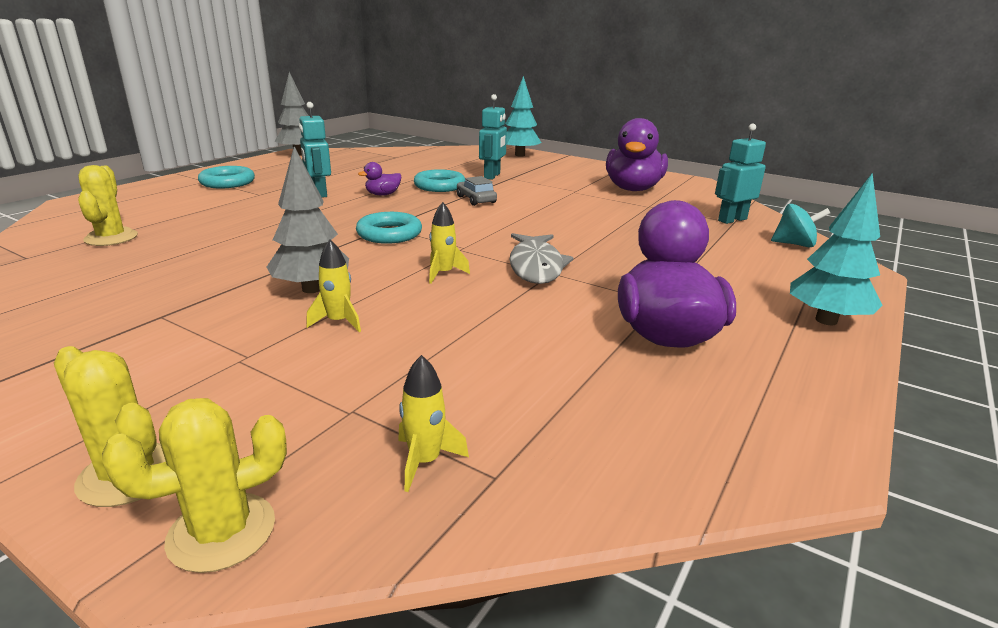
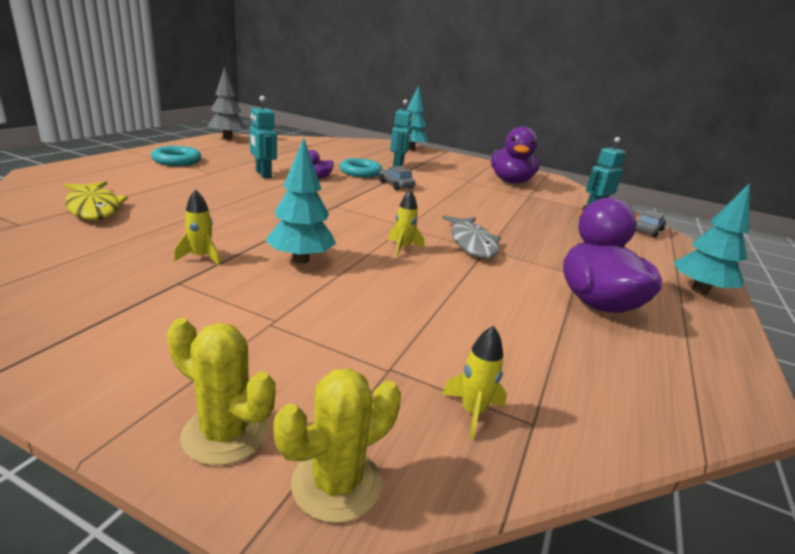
camera: 10 degrees left, 0 degrees up
yellow cactus [78,165,138,246] -> yellow fish [64,181,128,220]
grey tree [267,146,349,293] -> turquoise tree [265,137,336,263]
yellow rocket [306,240,361,332] -> yellow rocket moved to [174,189,220,265]
turquoise ring [356,212,422,244] -> none
turquoise spinning top [771,204,830,247] -> grey car [636,209,666,237]

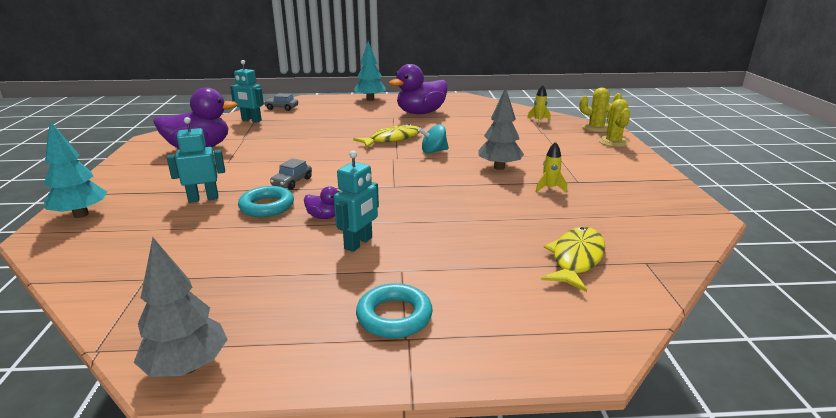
camera: 115 degrees left, 0 degrees up
turquoise tree [265,137,336,263] -> grey tree [478,87,524,170]
yellow rocket [388,189,424,257] -> turquoise spinning top [418,124,449,154]
grey fish [442,215,501,259] -> yellow fish [353,124,419,148]

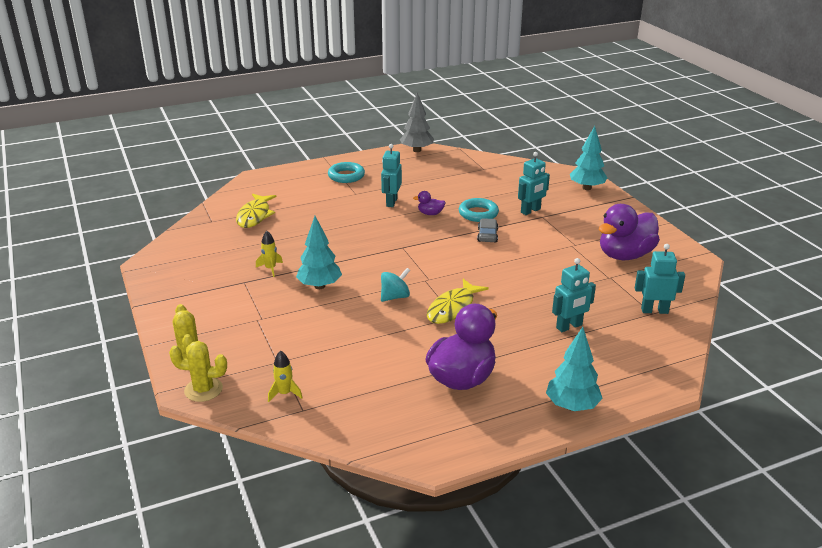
camera: 160 degrees right, 5 degrees up
grey car [264,93,298,111] -> none
grey tree [478,87,524,170] -> turquoise tree [296,216,342,289]
none -> turquoise robot [552,258,596,332]

